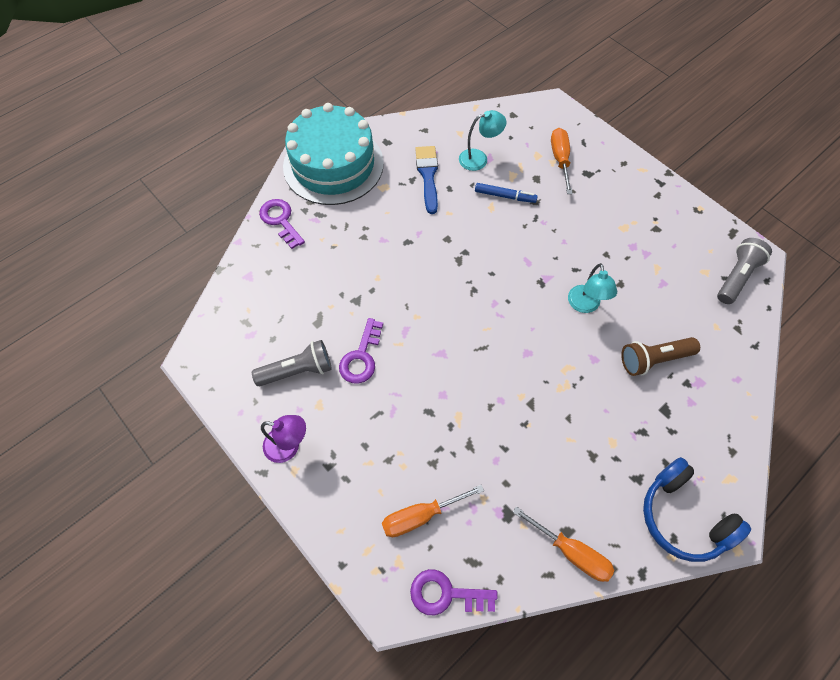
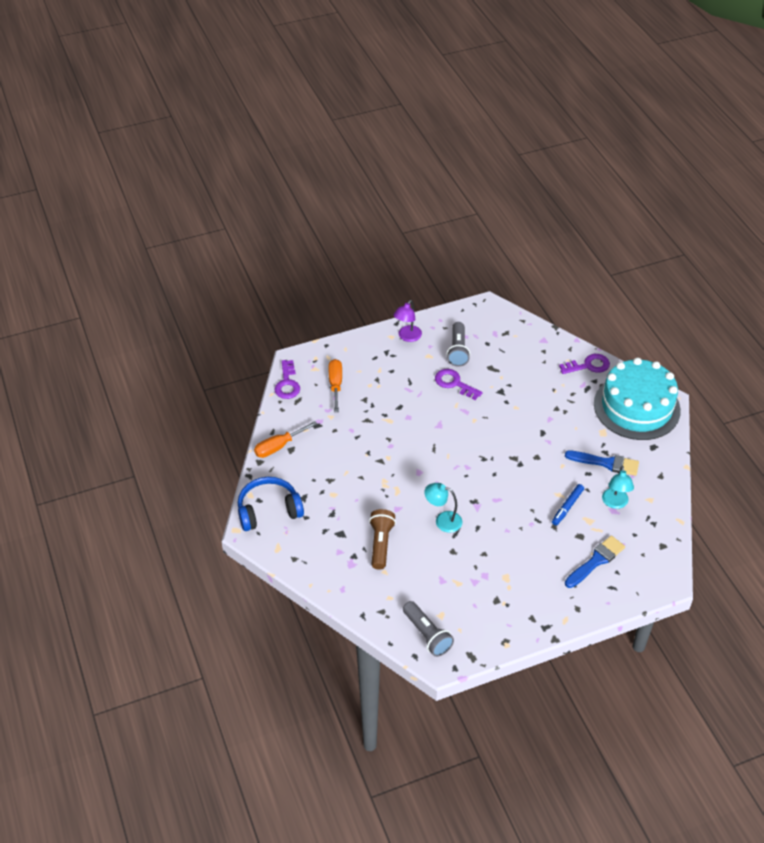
camera: 110 degrees right, 15 degrees down
purple key [410,569,497,615] -> purple key turned 150 degrees clockwise [274,360,300,399]
orange screwdriver [551,128,573,194] -> blue brush [565,535,625,588]

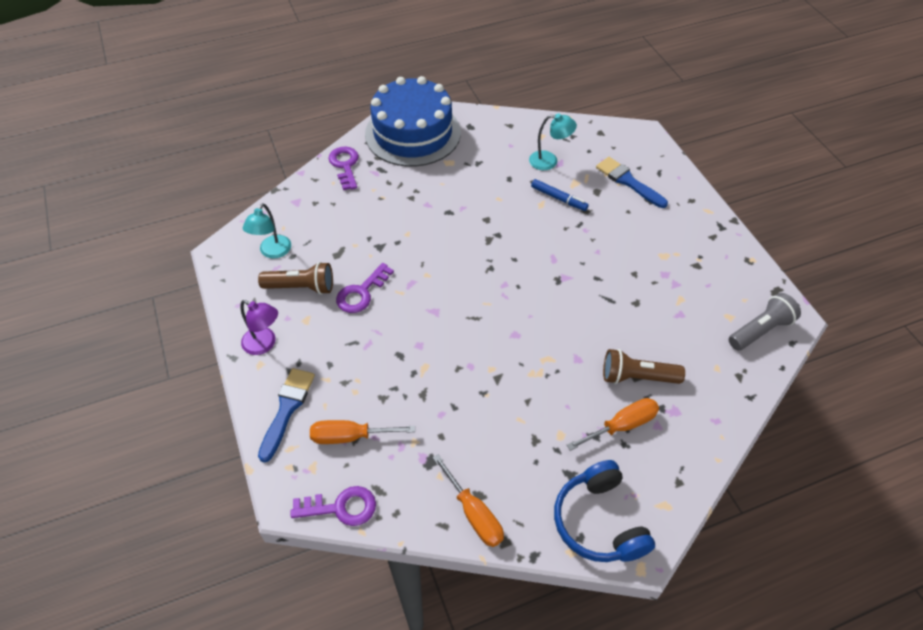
camera: 90 degrees left, 5 degrees up
turquoise lamp [424,483,462,533] -> turquoise lamp moved to [243,203,291,259]
grey flashlight [446,322,470,367] -> brown flashlight [258,262,333,295]
blue brush [565,451,639,476] -> blue brush moved to [258,368,315,462]
turquoise cake [594,358,681,440] -> blue cake [365,76,461,167]
none -> orange screwdriver [567,398,659,451]

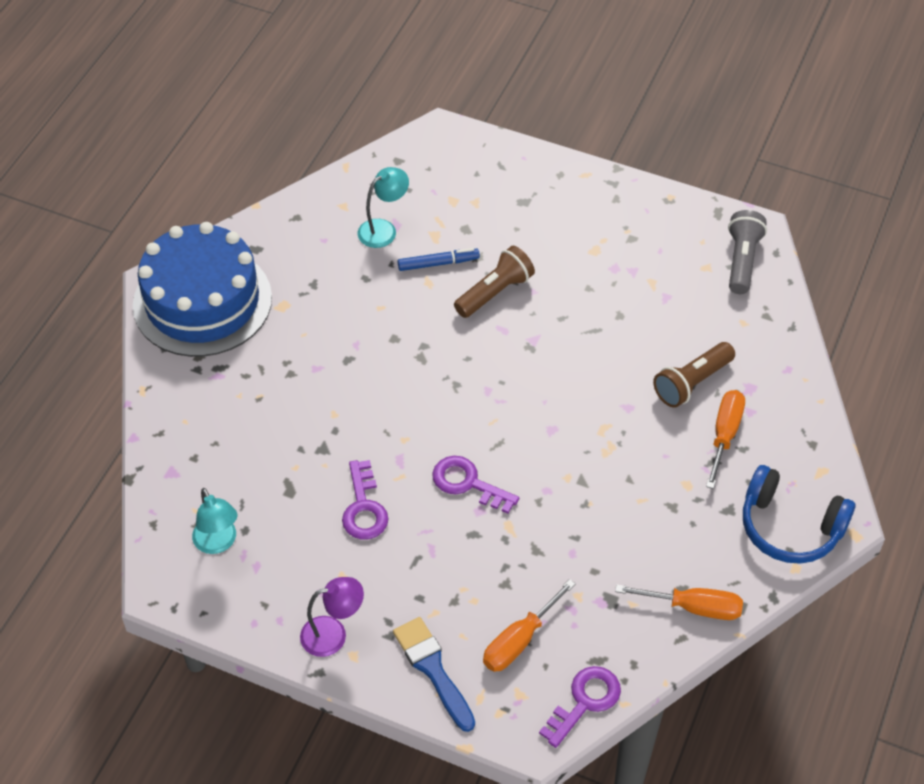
camera: 45 degrees left, 0 degrees up
brown flashlight [258,262,333,295] -> brown flashlight moved to [454,246,535,318]
purple key [328,146,359,190] -> purple key moved to [432,456,519,514]
blue brush [596,157,668,208] -> none

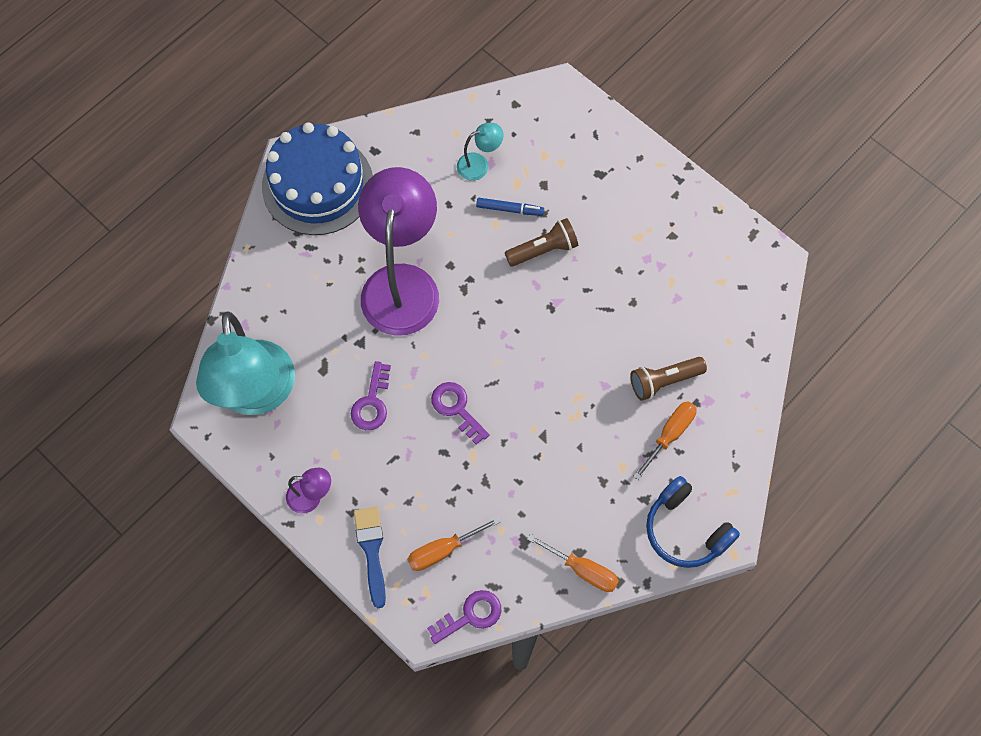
camera: 20 degrees right, 15 degrees up
turquoise lamp [192,488,237,554] -> turquoise lamp [196,312,295,415], size x2.37
grey flashlight [728,210,767,294] -> none
none -> purple lamp [358,167,439,336]

